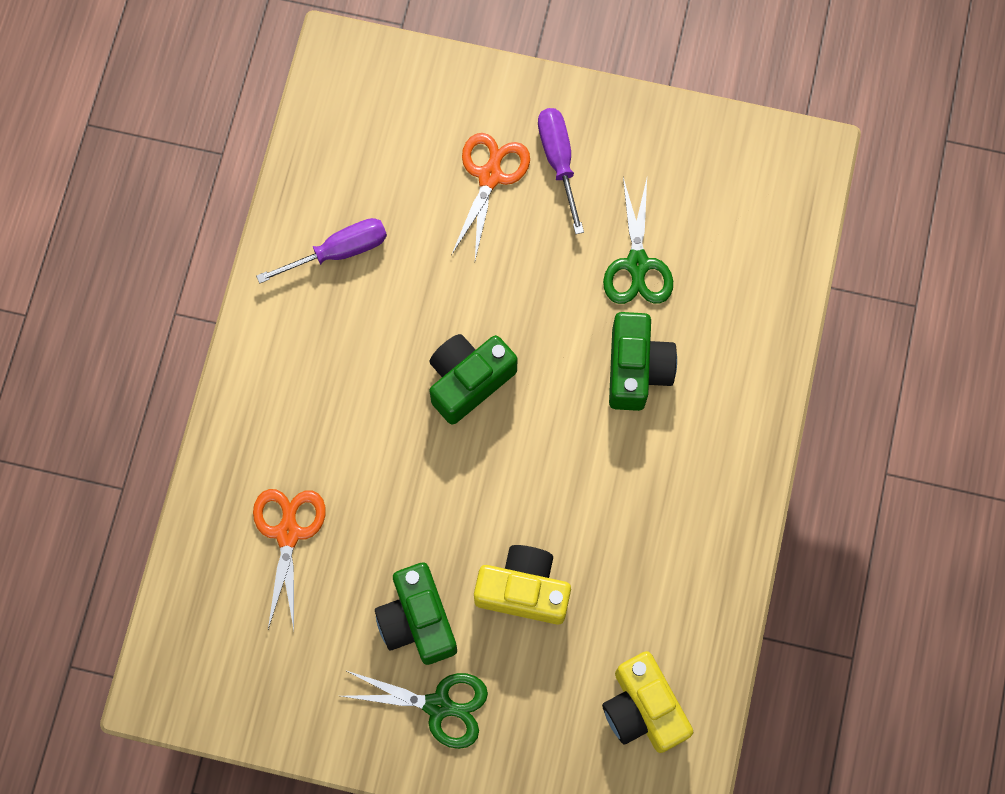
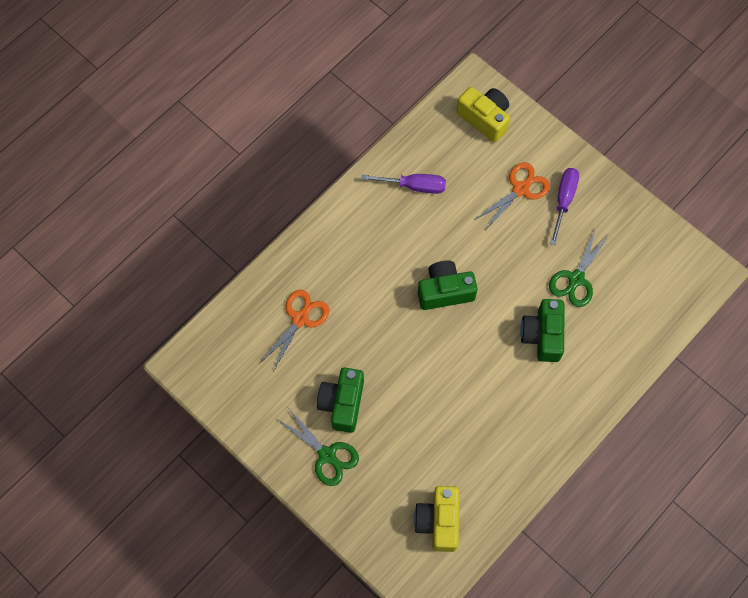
camera: 30 degrees right, 5 degrees down
yellow camera [474,545,571,625] -> yellow camera moved to [456,87,510,142]
green camera [609,312,677,411] -> green camera turned 150 degrees clockwise [520,299,564,362]

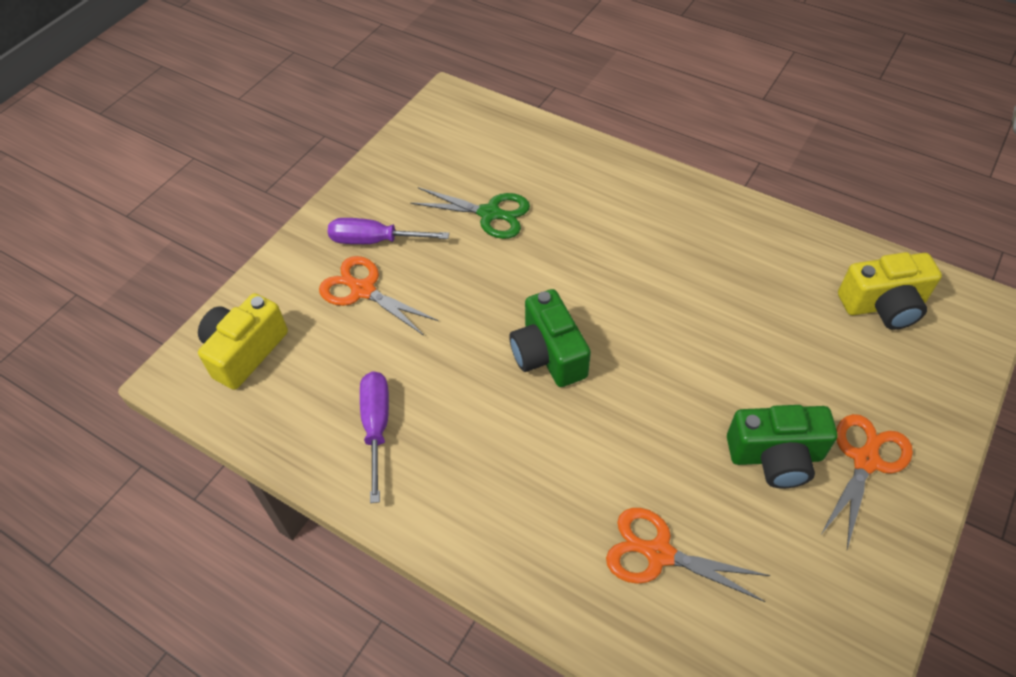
camera: 100 degrees left, 15 degrees down
green scissors [278,409,359,486] -> orange scissors [820,414,913,549]
green camera [520,299,564,362] -> none

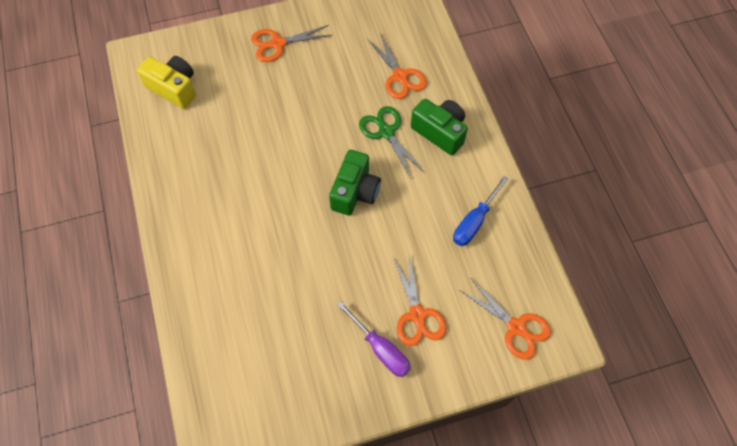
camera: 140 degrees left, 10 degrees up
yellow camera [198,293,288,390] -> orange scissors [460,279,551,360]
purple screwdriver [360,371,389,503] -> blue screwdriver [453,176,509,246]
green scissors [410,187,530,239] -> green scissors moved to [359,106,425,178]
green camera [727,405,838,489] -> green camera moved to [411,99,468,155]

